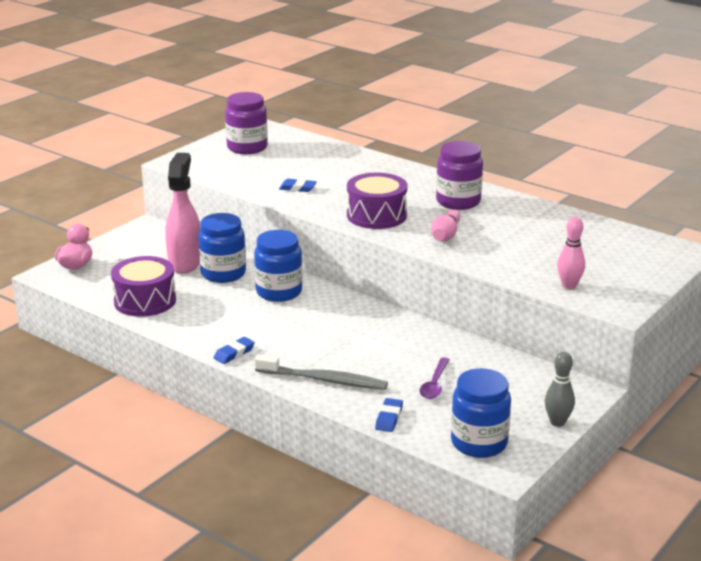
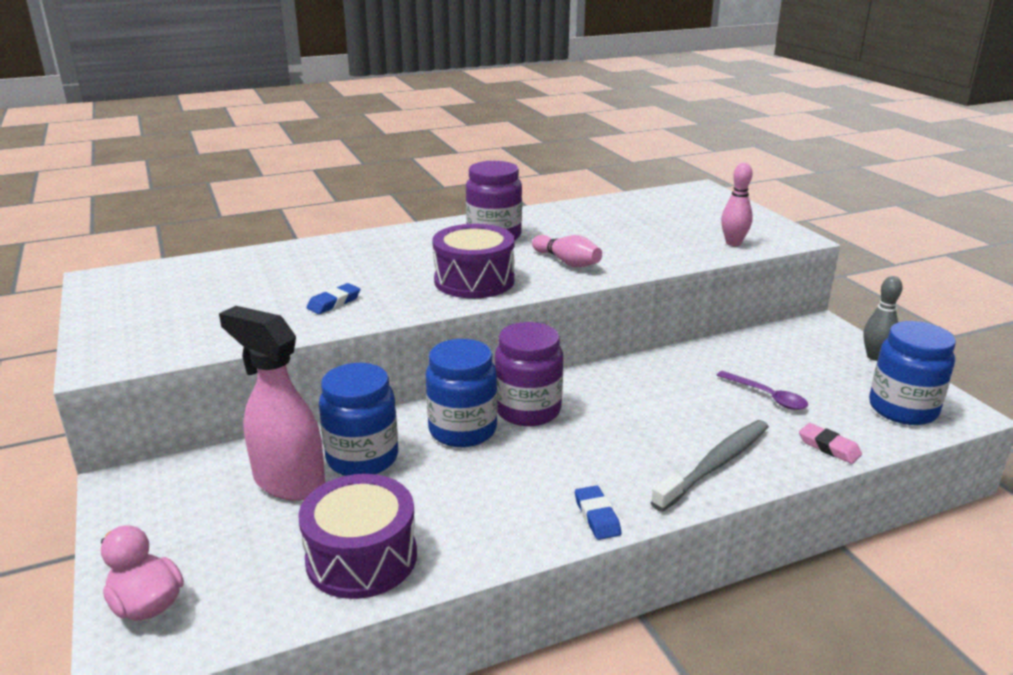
camera: 60 degrees left, 0 degrees up
purple jar [225,92,268,154] -> purple jar moved to [495,322,563,426]
blue eraser [375,398,403,432] -> pink eraser [799,423,862,464]

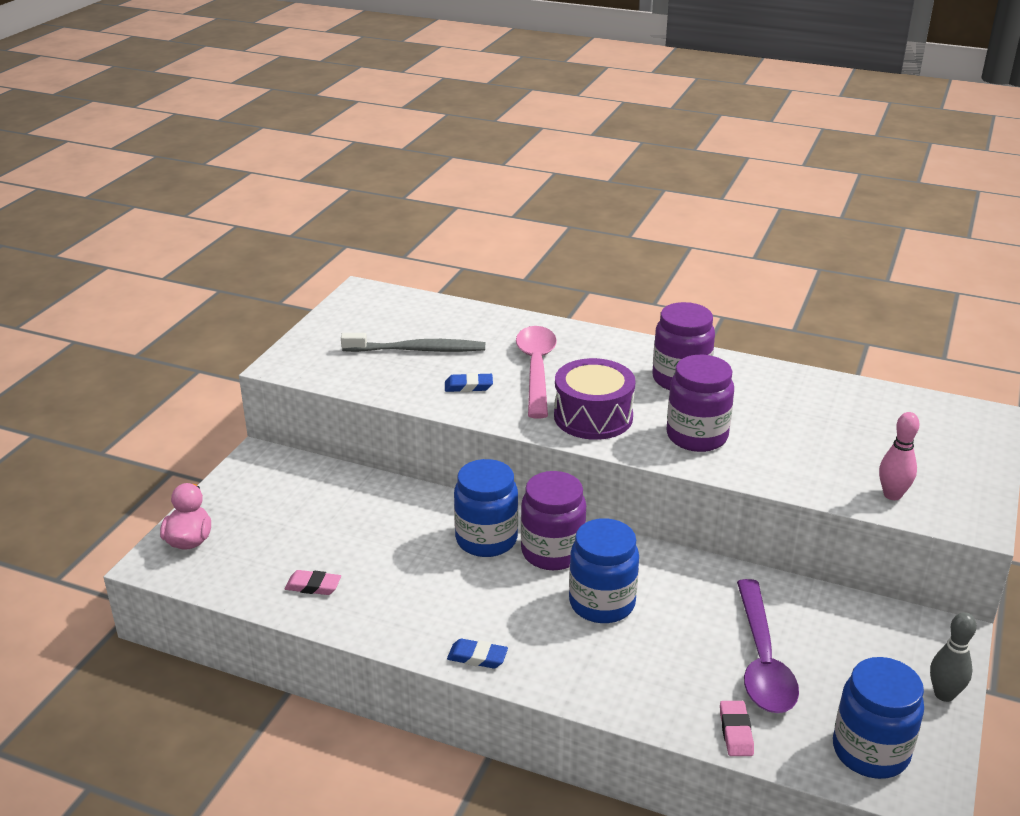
camera: 45 degrees right, 5 degrees up
pink spray bottle [219,306,325,501] -> none
purple drum [298,474,417,599] -> pink eraser [285,570,341,595]
blue jar [319,363,398,476] -> blue jar moved to [569,518,639,623]
pink bowling pin [532,235,602,267] -> purple jar [666,355,734,452]
blue eraser [575,485,621,540] -> blue eraser turned 75 degrees clockwise [447,639,508,668]
grey toothbrush [651,420,769,512] -> grey toothbrush moved to [341,333,485,352]
purple spoon [717,371,808,410] -> purple spoon [737,579,799,713], size x1.79
none -> pink spoon [516,326,557,418]

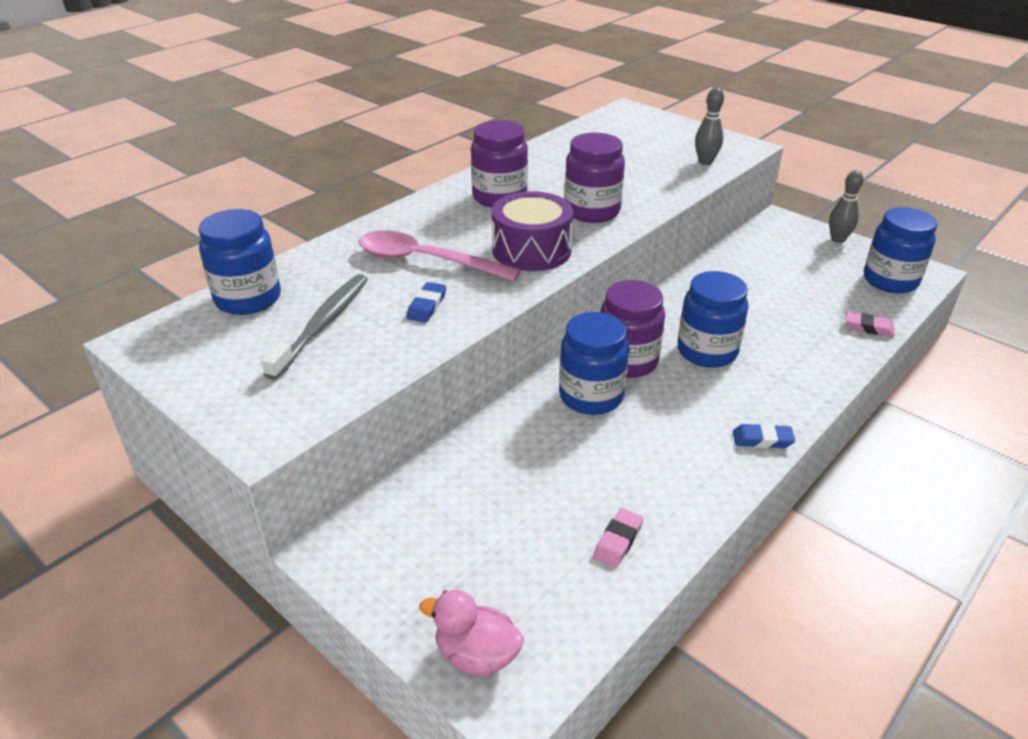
camera: 70 degrees left, 5 degrees up
blue eraser [447,639,508,668] -> blue eraser turned 60 degrees clockwise [733,423,795,448]
purple spoon [737,579,799,713] -> none
pink bowling pin [879,412,920,500] -> grey bowling pin [695,87,724,165]
none -> blue jar [198,209,281,315]

